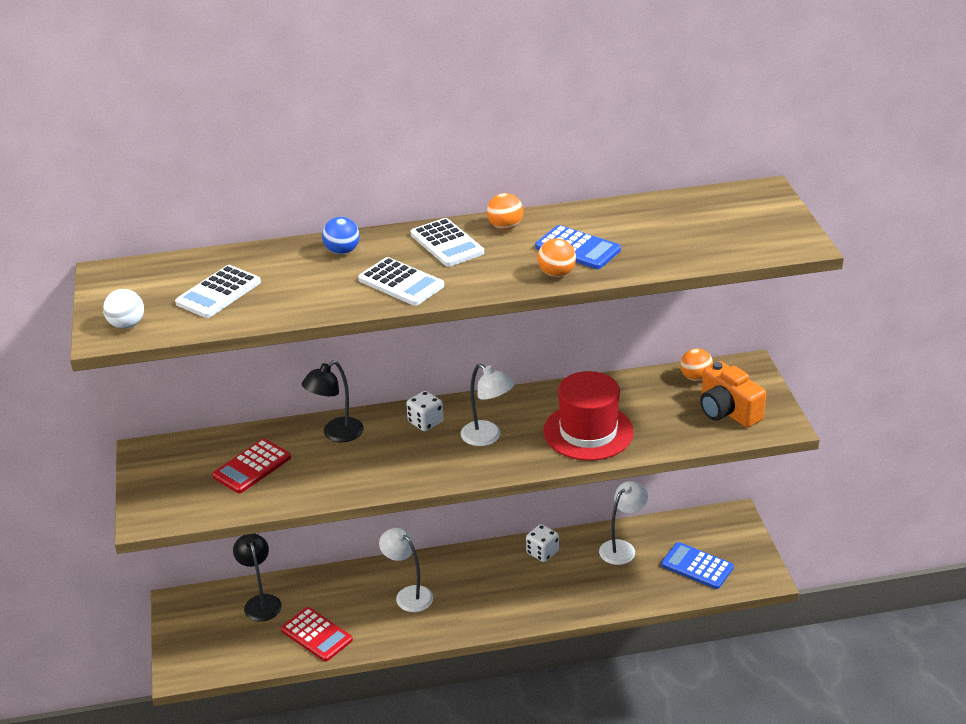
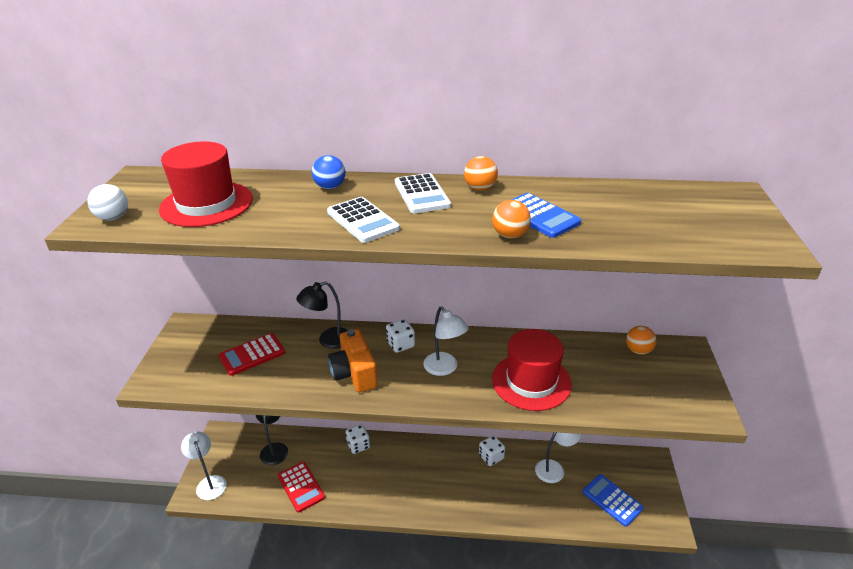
camera: 15 degrees right, 0 degrees up
white calculator [175,265,261,318] -> red hat [159,141,253,227]
white lamp [379,528,433,612] -> white lamp moved to [181,431,227,500]
orange camera [700,361,766,428] -> orange camera moved to [328,329,378,392]
none -> white dice [345,424,370,454]

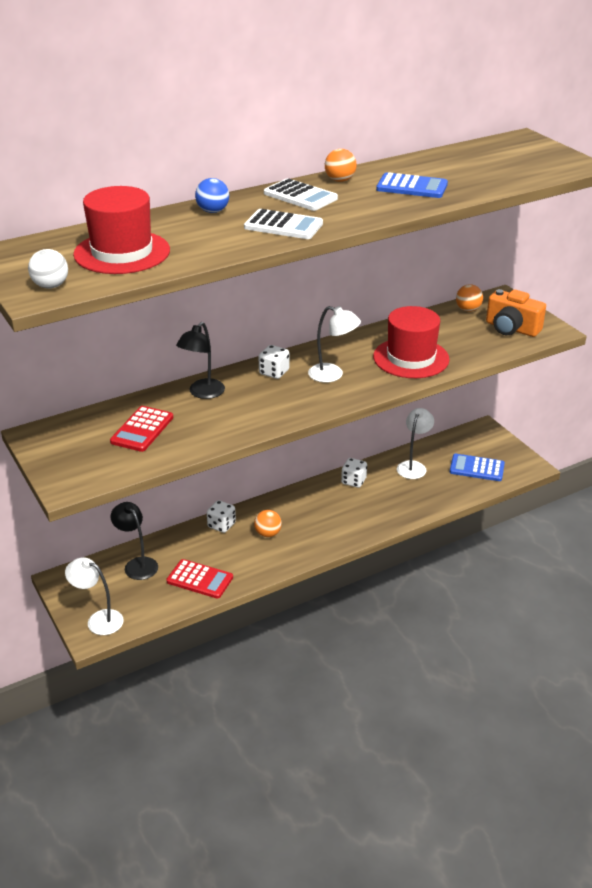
camera: 35 degrees left, 0 degrees up
orange camera [328,329,378,392] -> orange camera moved to [486,289,546,337]
orange ball [492,200,531,238] -> orange ball moved to [254,510,282,537]

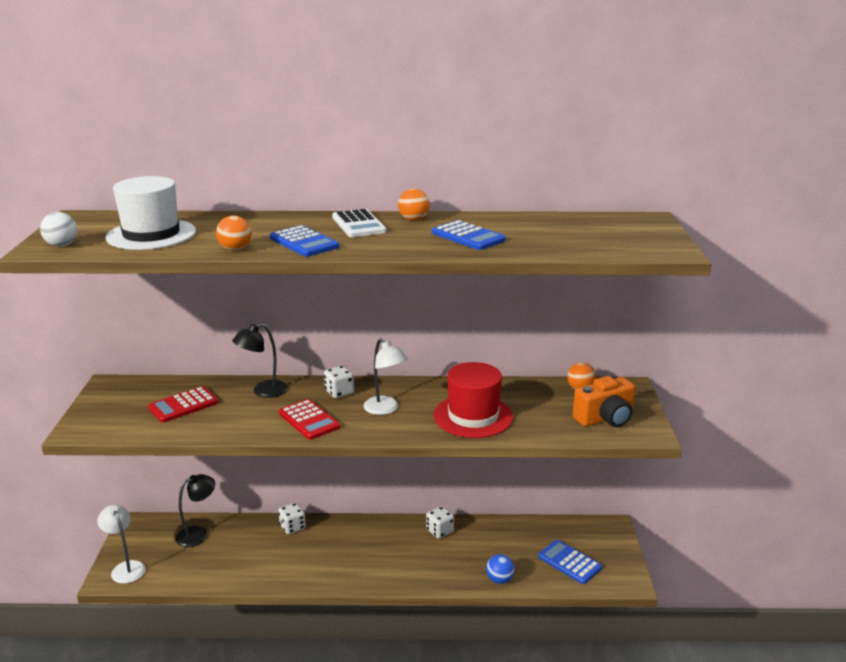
camera: 30 degrees right, 10 degrees down
red hat [73,186,170,274] -> white hat [106,176,196,250]
black lamp [111,502,158,580] -> black lamp turned 60 degrees clockwise [176,474,215,547]
red calculator [166,559,233,599] -> red calculator moved to [279,399,340,440]
blue ball [195,178,229,213] -> blue ball moved to [486,554,515,584]
white calculator [244,209,323,239] -> blue calculator [270,225,339,257]
orange ball [254,510,282,537] -> orange ball moved to [216,215,252,251]
white lamp [397,408,434,479] -> none
orange camera [486,289,546,337] -> orange camera turned 90 degrees counterclockwise [573,376,635,427]

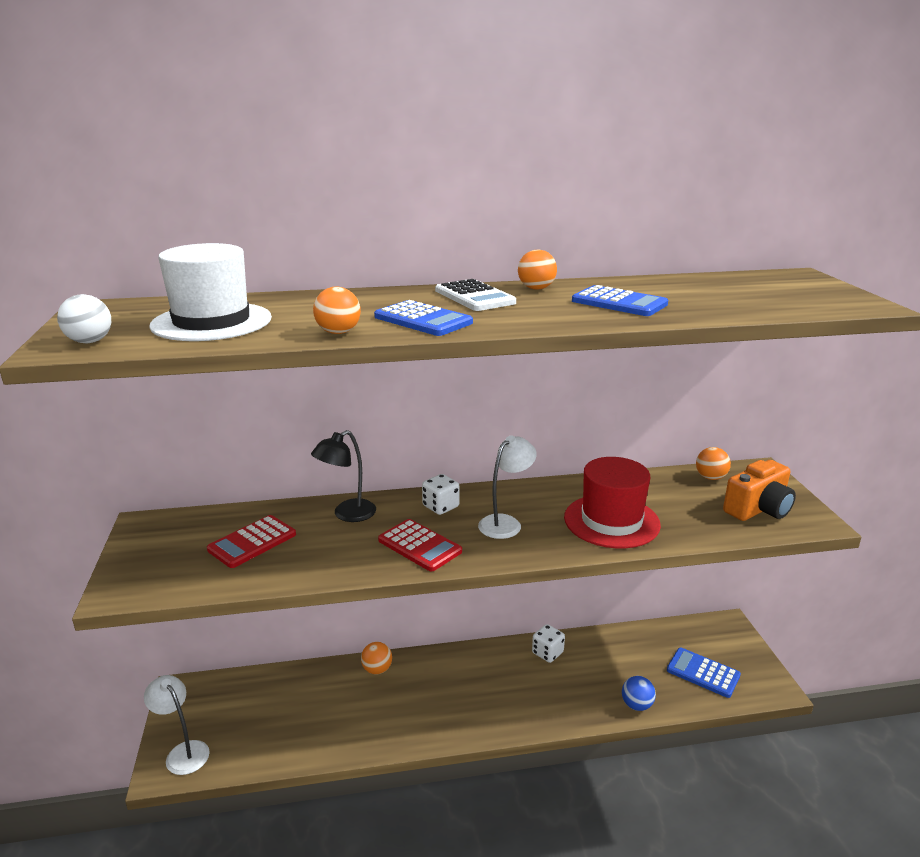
camera: 10 degrees left, 0 degrees up
black lamp [176,474,215,547] -> none
white dice [278,503,306,534] -> orange ball [361,642,392,674]
white lamp [364,338,408,415] -> white lamp turned 90 degrees counterclockwise [478,436,537,539]

